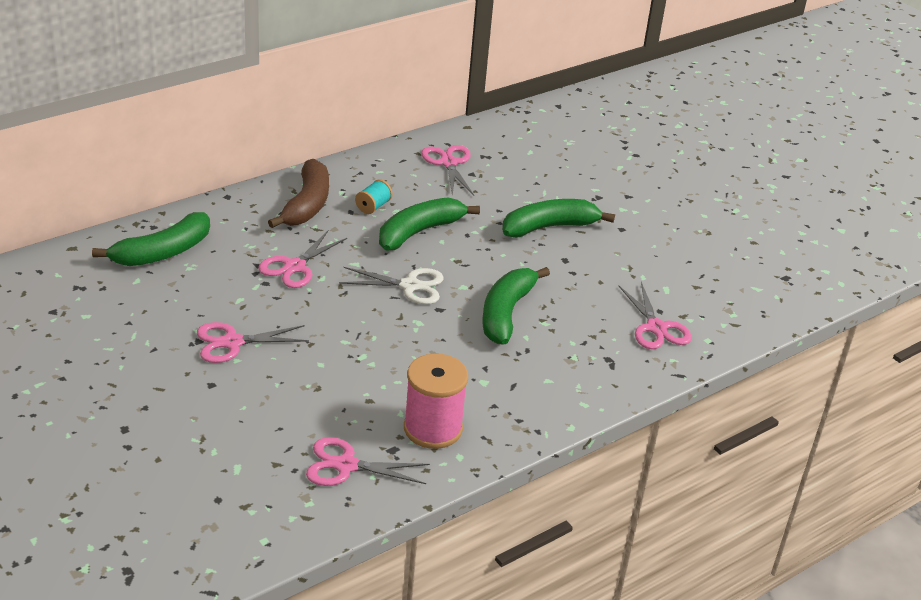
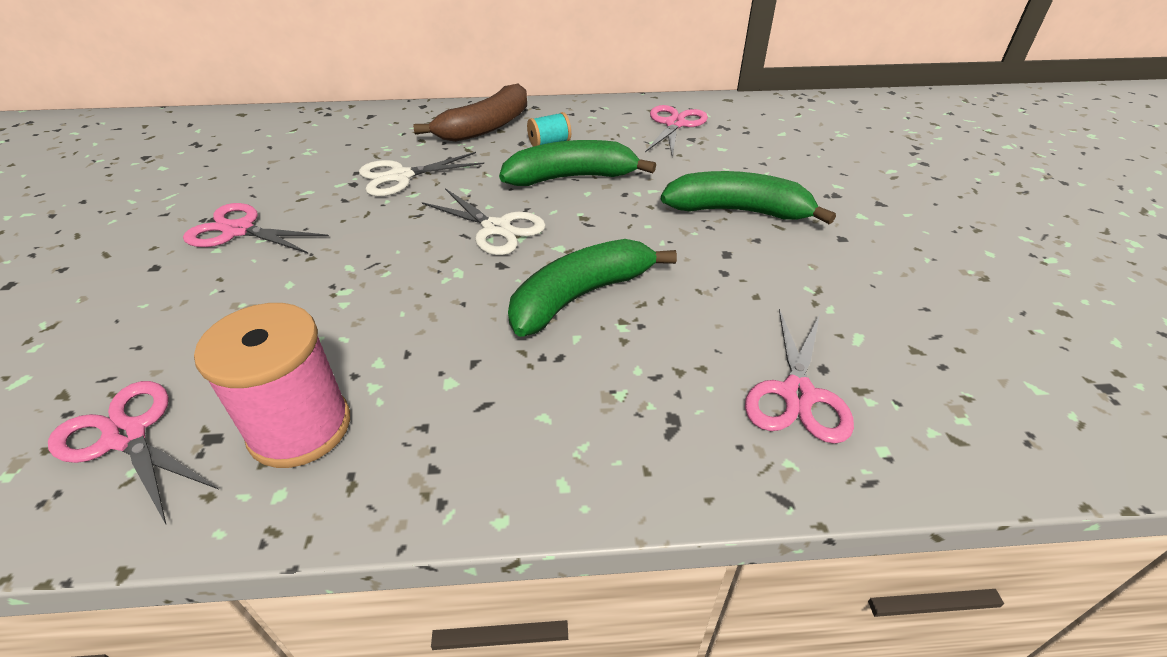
camera: 35 degrees right, 5 degrees up
green banana [92,212,210,266] -> none
pink scissors [259,230,347,288] -> white scissors [359,152,484,196]

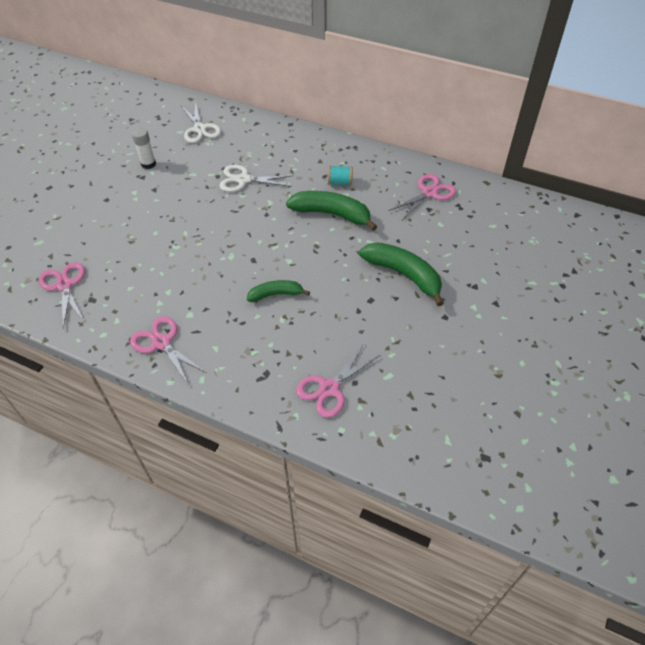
camera: 30 degrees right, 10 degrees up
pink scissors [183,203,329,253] -> pink scissors moved to [130,316,207,386]
pink spool [194,303,350,468] -> none
brown banana [413,84,527,142] -> none
white scissors [422,188,546,255] -> white scissors moved to [180,102,221,143]
green banana [508,239,677,337] -> green banana [247,280,310,302], size x0.59
none -> white glue stick [132,128,156,169]

